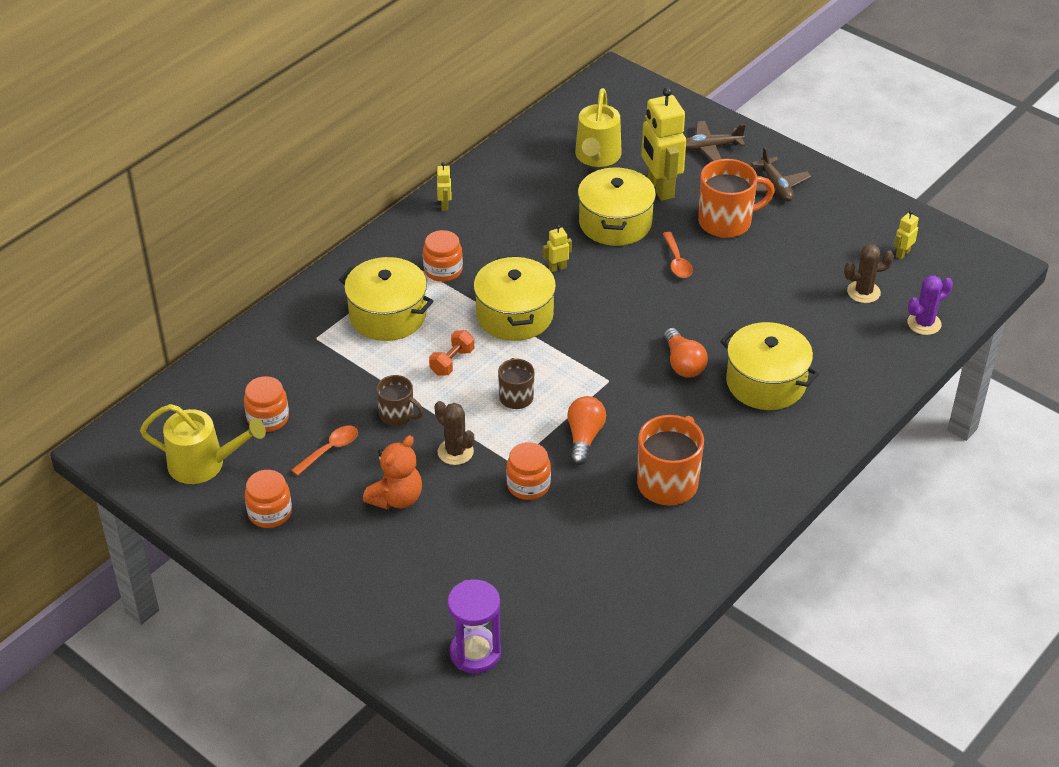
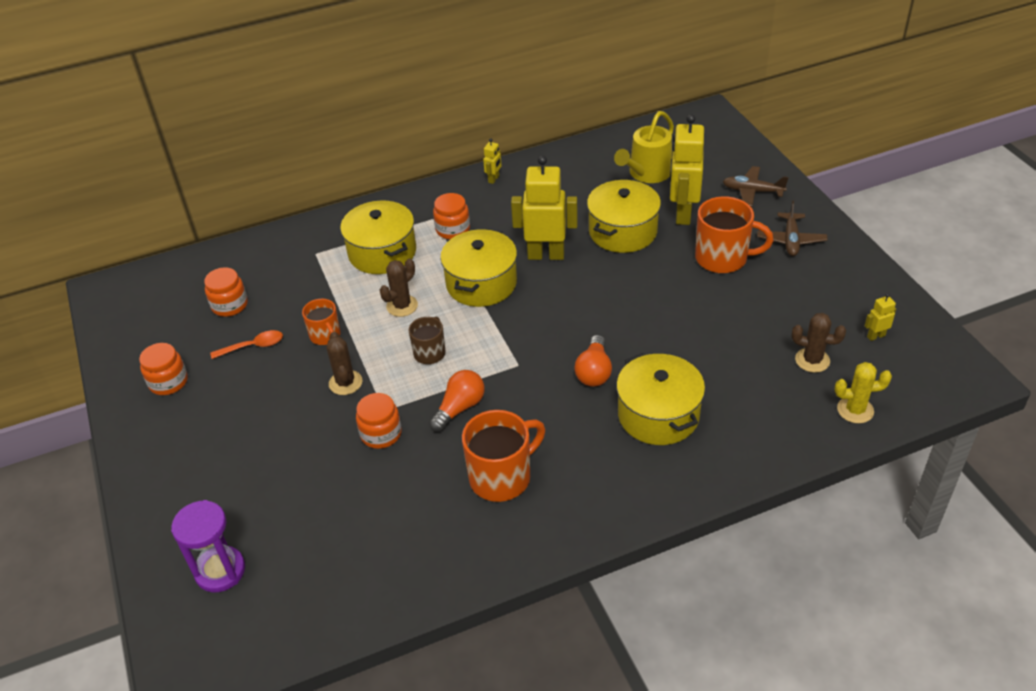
camera: 30 degrees right, 0 degrees up
yellow watering can [140,404,266,484] -> none
orange teddy bear [363,435,422,510] -> none
brown mug [376,375,424,426] -> orange mug [302,299,341,345]
orange dumbbell [429,330,474,375] -> brown cactus [380,259,418,317]
yellow robot [543,225,572,272] -> yellow robot [511,156,578,260], size x2.28
orange spoon [663,232,693,278] -> none
purple cactus [907,275,953,335] -> yellow cactus [835,362,892,423]

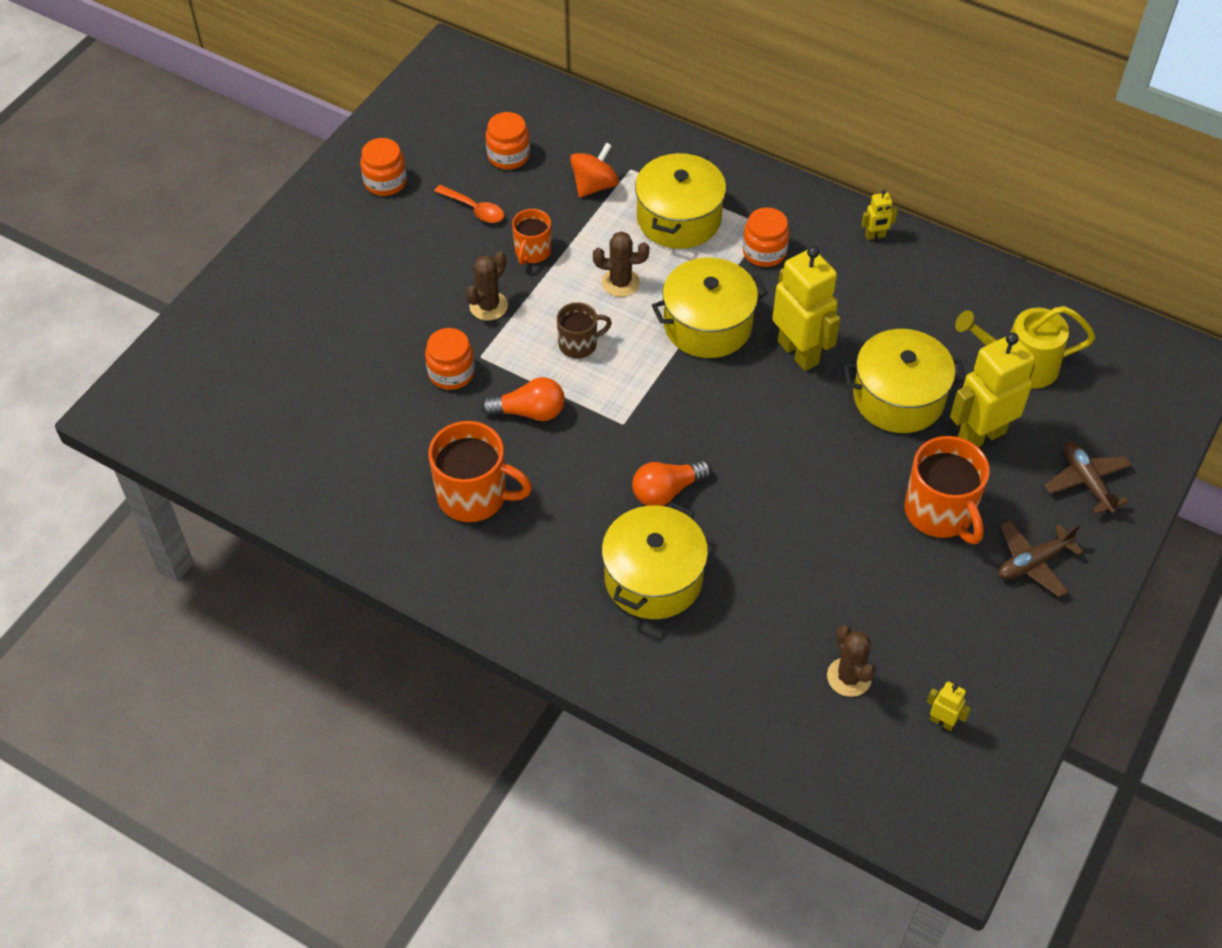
camera: 50 degrees right, 10 degrees up
purple hourglass [171,500,245,592] -> none
yellow cactus [835,362,892,423] -> none
none -> orange spinning top [570,142,619,198]

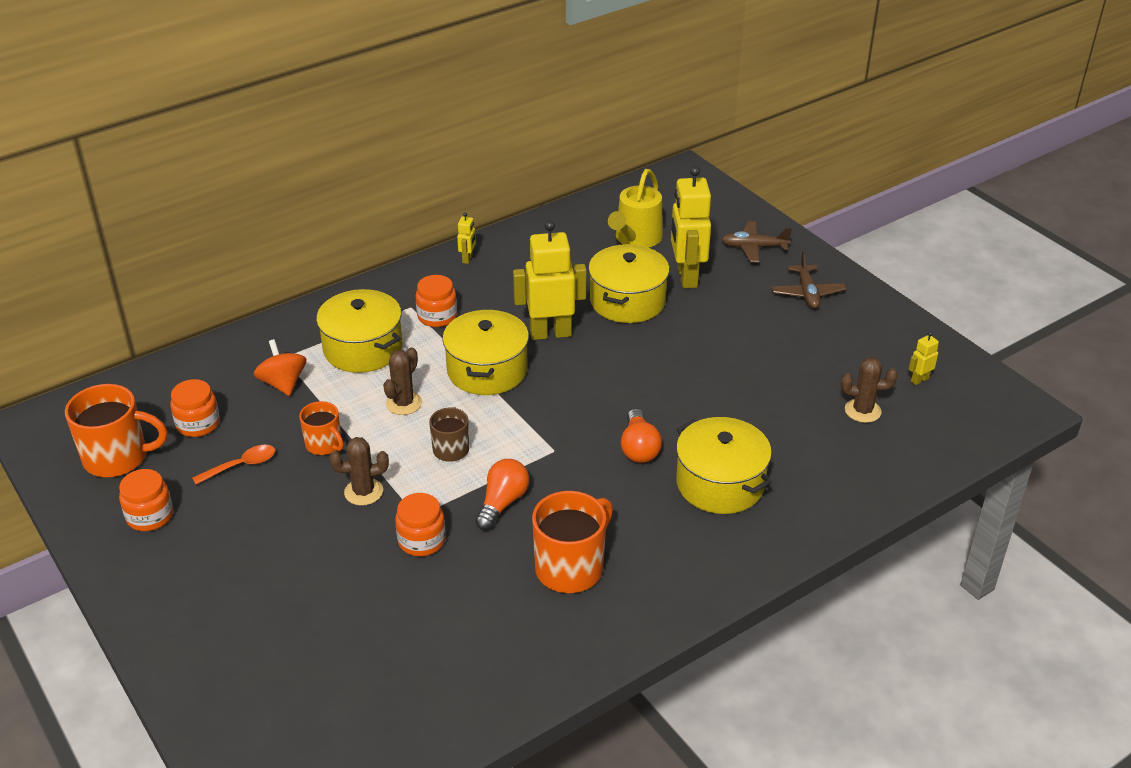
camera: 65 degrees left, 15 degrees down
brown cactus [466,251,508,321] -> brown cactus turned 75 degrees counterclockwise [329,437,389,506]
orange mug [904,436,990,544] -> orange mug moved to [65,384,168,477]

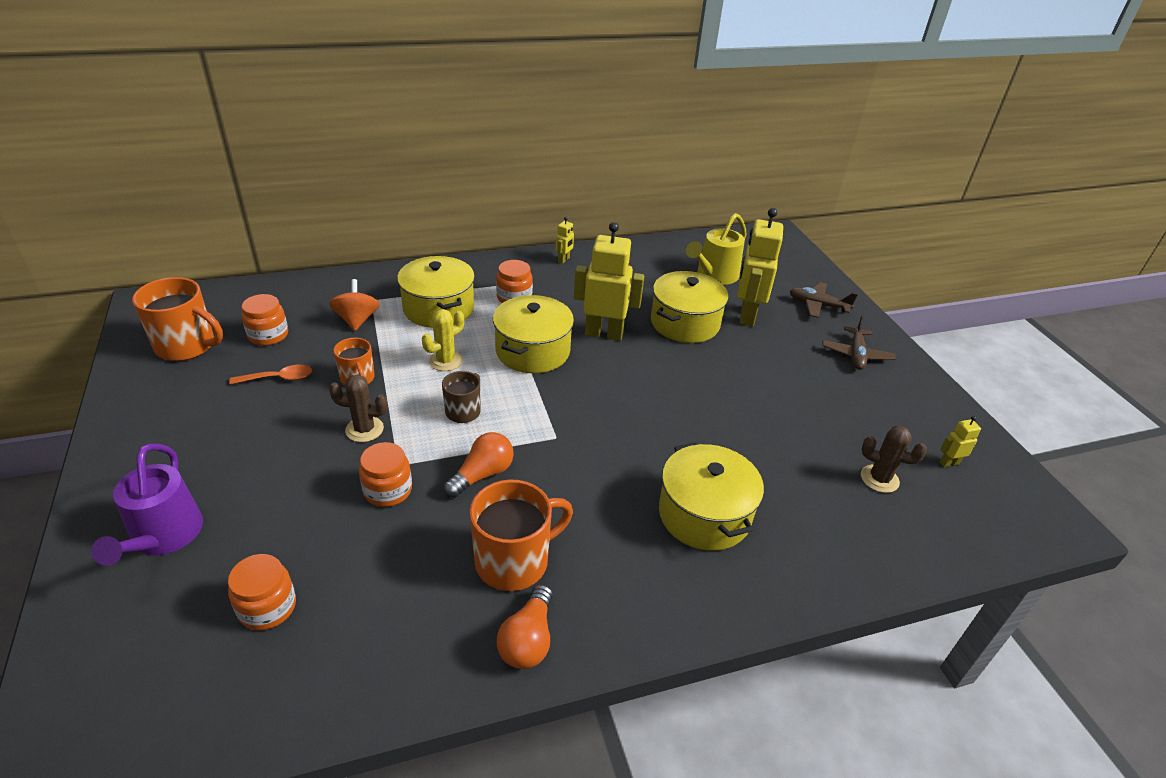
camera: 15 degrees right, 0 degrees up
orange jar [119,469,173,531] -> orange jar moved to [228,554,296,630]
brown cactus [383,347,422,415] -> yellow cactus [422,309,464,371]
orange light bulb [621,409,662,463] -> orange light bulb moved to [497,584,553,669]
none -> purple watering can [91,444,203,566]

